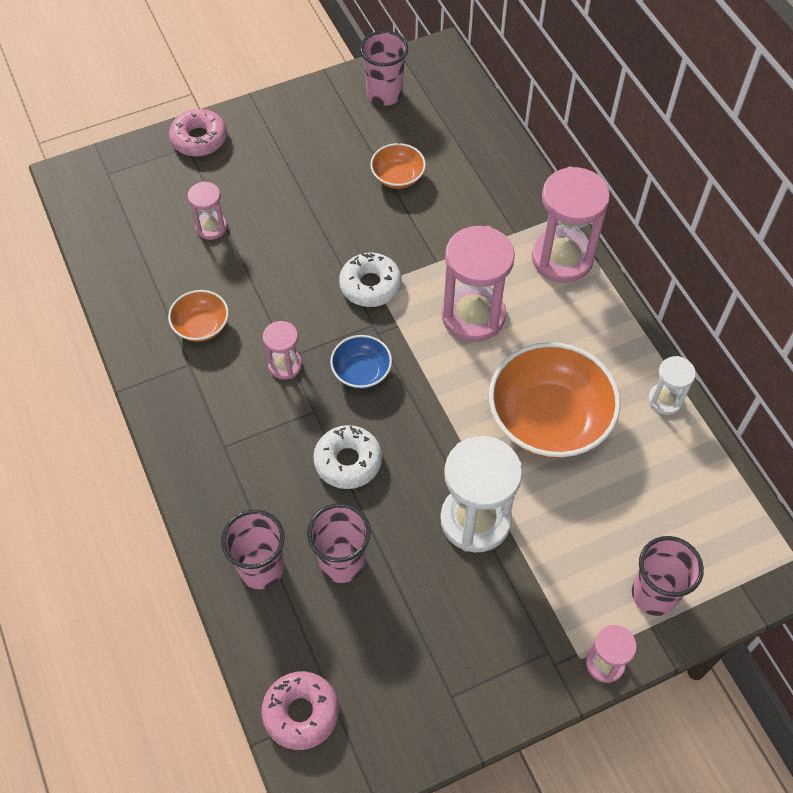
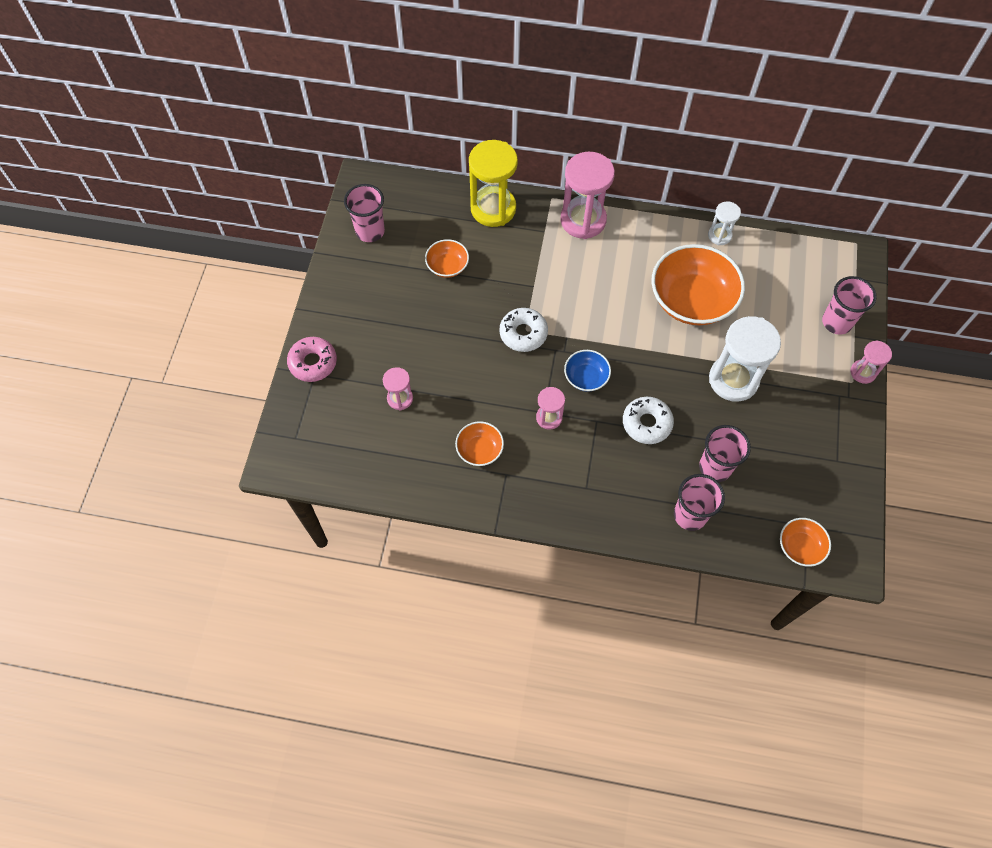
camera: 55 degrees left, 5 degrees up
pink donut [262,671,339,750] -> orange bowl [780,518,831,567]
pink hourglass [442,226,515,342] -> none
none -> yellow hourglass [469,140,518,227]

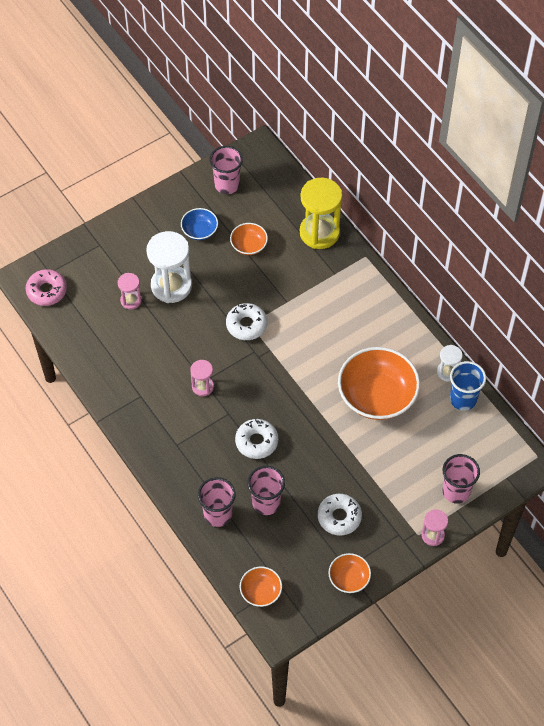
camera: 45 degrees right, 5 degrees down
pink donut [287,337,337,382] -> pink donut moved to [26,269,67,306]
orange bowl [455,421,504,466] -> orange bowl moved to [329,553,371,593]
pink hourglass [560,152,615,239] -> none
blue bowl [564,350,611,392] -> blue bowl moved to [181,208,218,240]
white hourglass [709,316,781,402] -> white hourglass moved to [146,231,192,303]
none -> white donut [318,494,362,535]
none -> blue cup [450,361,486,411]

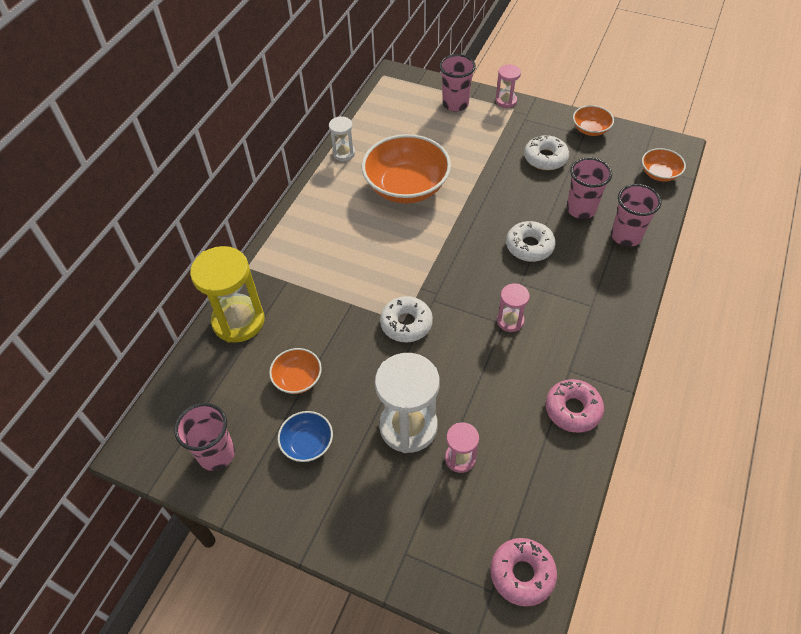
camera: 120 degrees left, 5 degrees down
blue cup [450,361,486,411] -> none
none -> pink donut [546,379,604,433]

